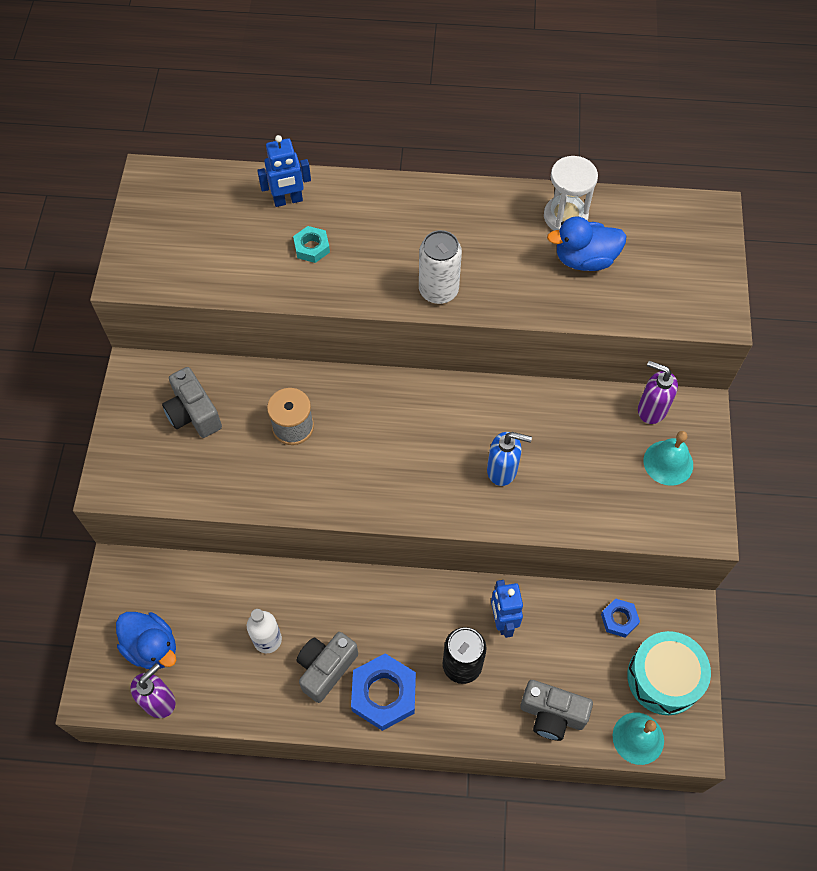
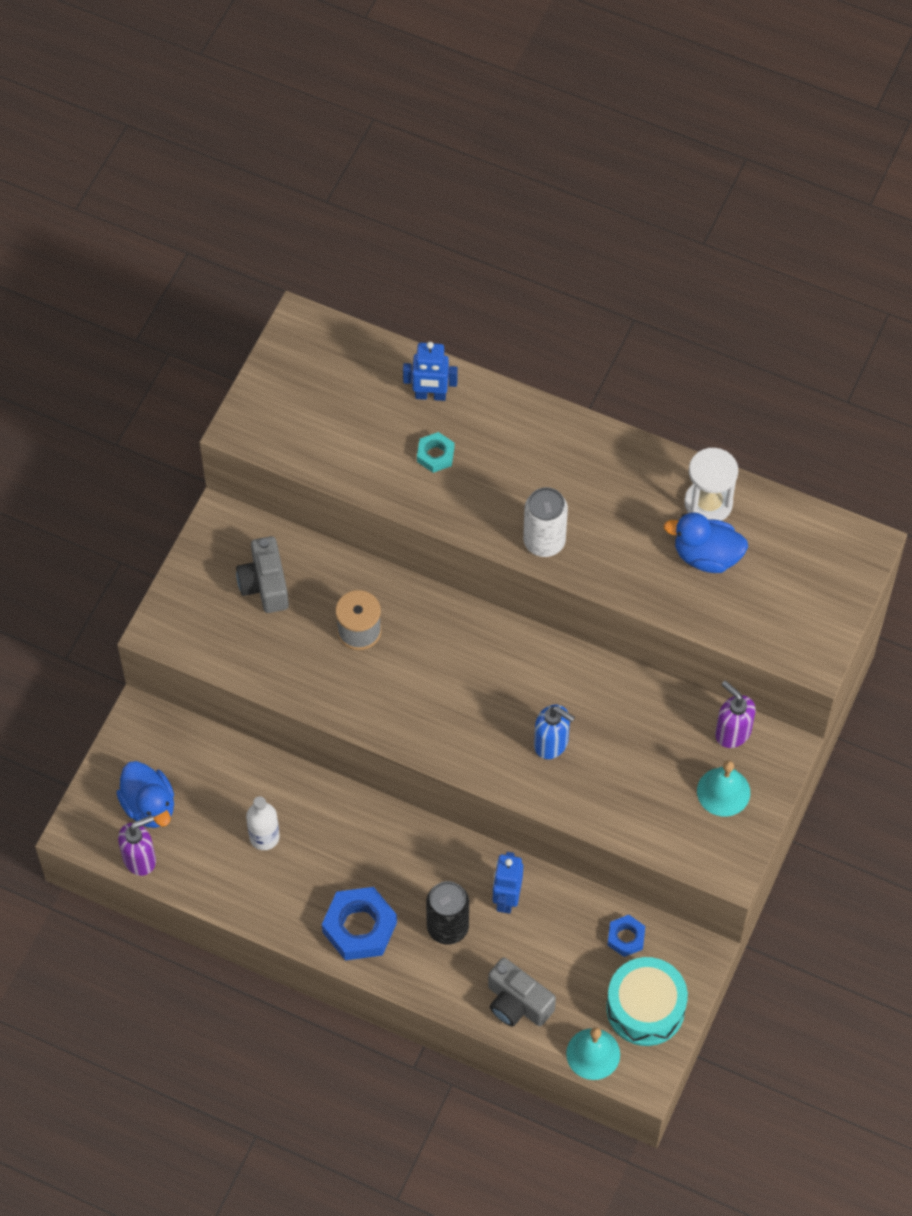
camera: 20 degrees right, 0 degrees up
grey camera [297,632,358,703] -> none

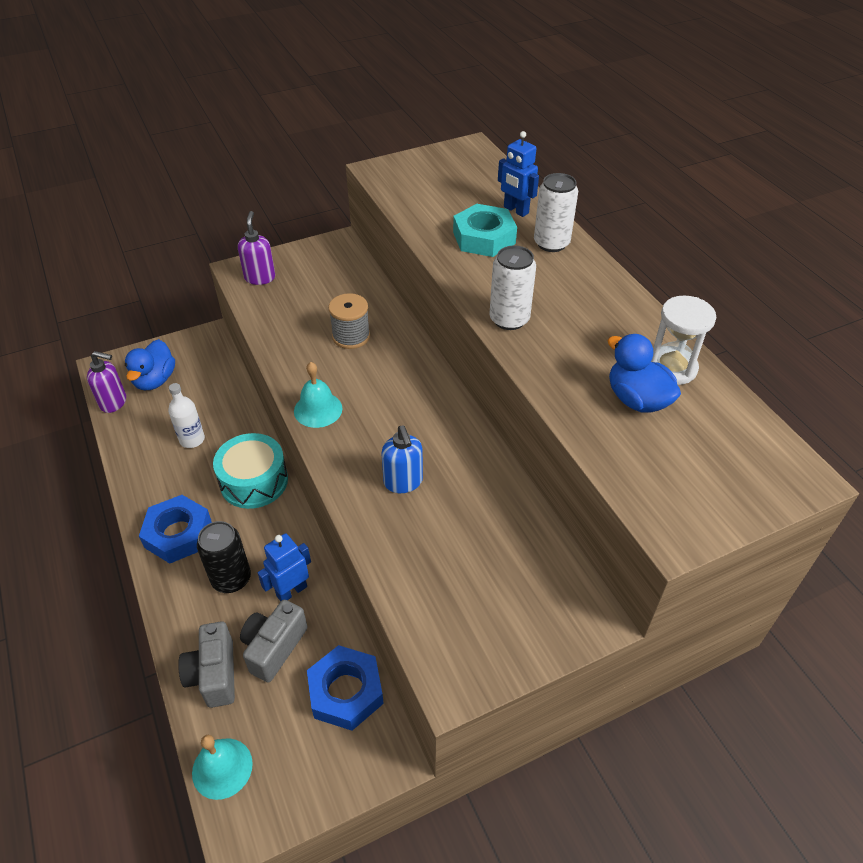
camera: 40 degrees right, 15 degrees down
grey camera [236,536,289,613] -> grey camera moved to [240,600,307,683]
turquoise nut [417,432,454,473] -> turquoise nut [453,204,517,257], size x1.84
turquoise drum [606,957,688,1046] -> turquoise drum moved to [213,433,288,509]
blue nut [608,915,645,957] -> blue nut [307,645,384,731], size x1.84
turquoise bell [697,760,750,817] -> turquoise bell moved to [294,362,343,428]
purple soap dispenser [715,681,756,748] -> purple soap dispenser moved to [238,211,275,285]
none -> white can [534,173,578,252]

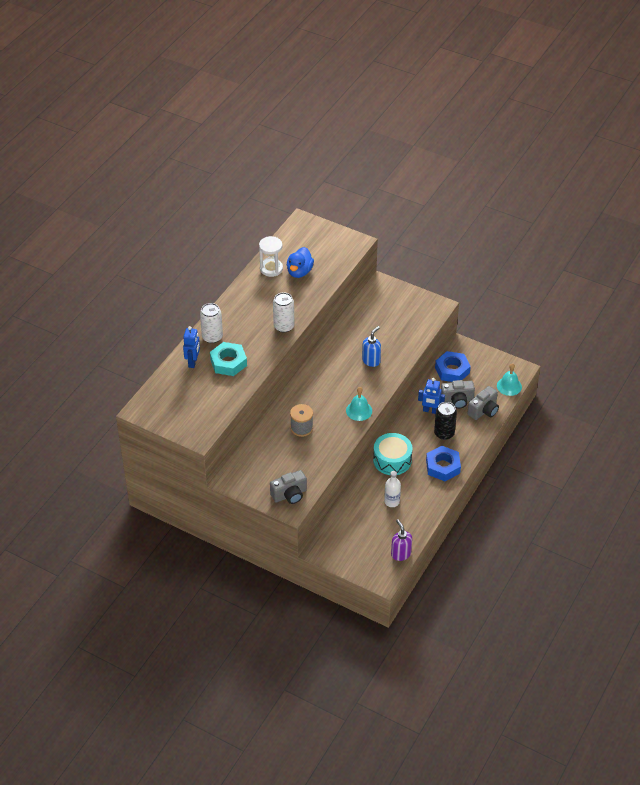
camera: 125 degrees left, 0 degrees up
blue duck [125,339,175,390] -> none
purple soap dispenser [238,211,275,285] -> grey camera [270,470,307,504]

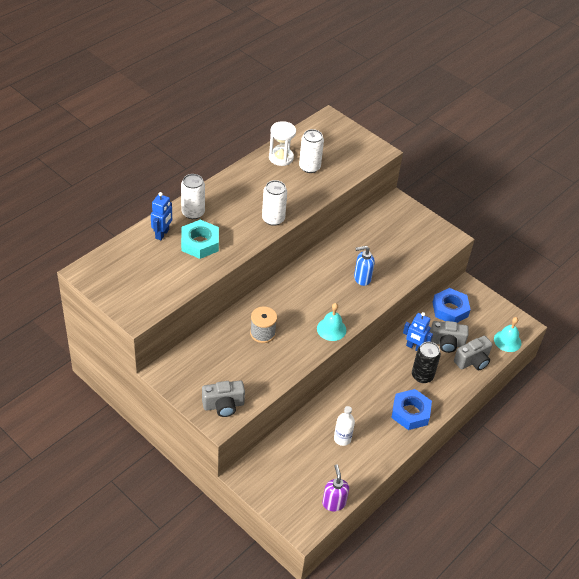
camera: 10 degrees right, 0 degrees up
blue duck [287,247,314,278] -> white can [299,129,324,173]
blue soap dispenser [362,326,381,367] -> blue soap dispenser turned 150 degrees counterclockwise [354,246,375,286]
turquoise drum [373,433,413,475] -> none

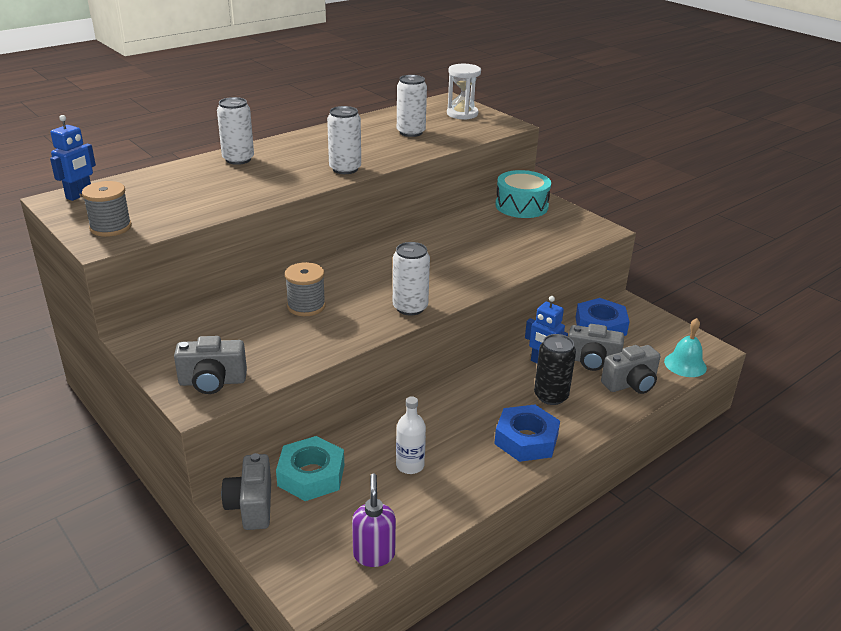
camera: 10 degrees right, 15 degrees down
blue robot [151,192,172,240] -> blue robot moved to [50,115,96,201]
turquoise nut [181,220,219,259] -> turquoise nut moved to [276,436,344,501]
white hourglass [269,121,296,166] -> white hourglass moved to [447,64,481,120]
turquoise bell [317,303,346,341] -> white can [393,242,430,316]
blue soap dispenser [354,246,375,286] -> none
none -> grey spool [82,181,132,237]
none -> grey camera [221,453,271,530]
none -> turquoise drum [495,170,551,218]

